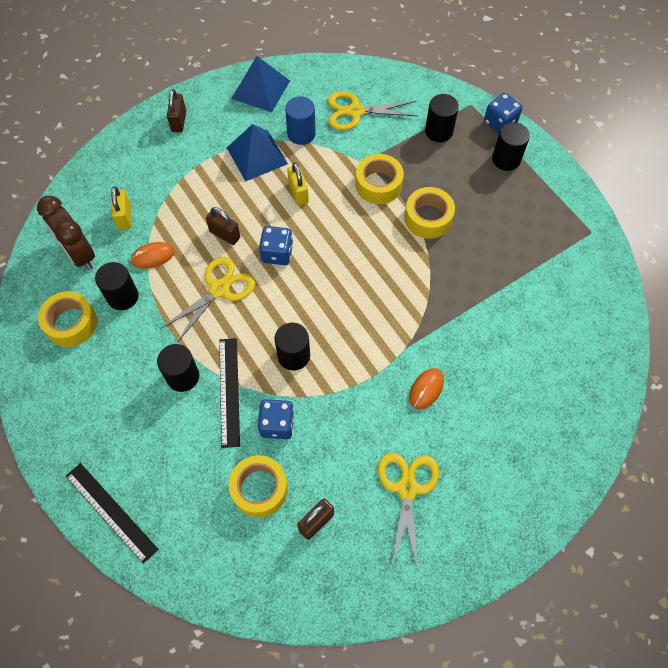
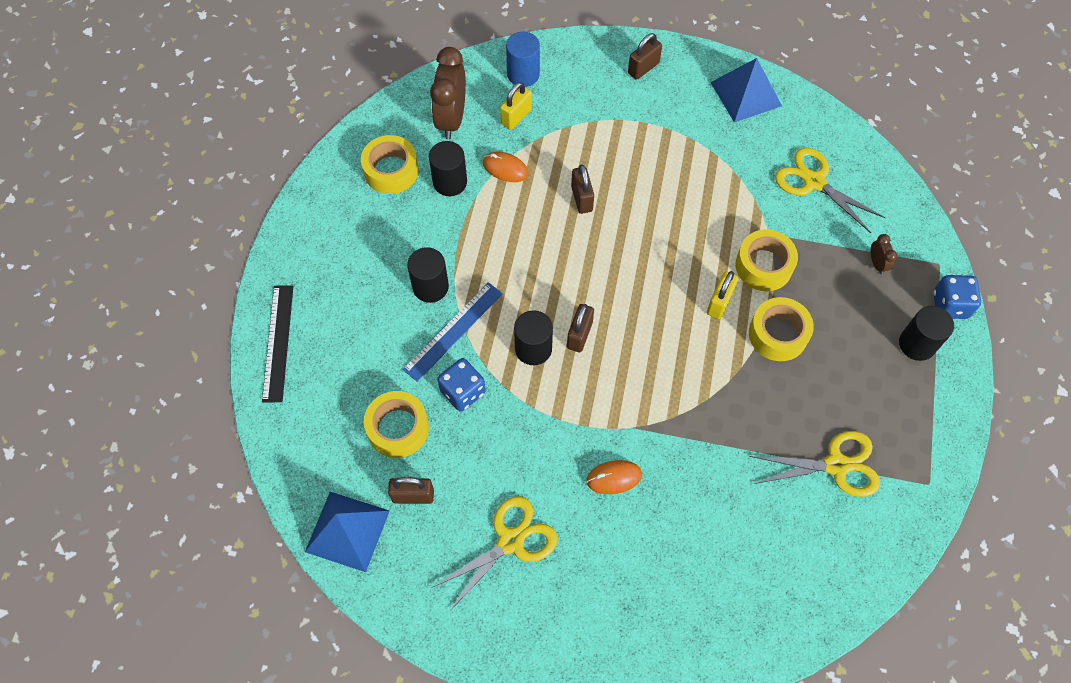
camera: 45 degrees right, 0 degrees up
yellow scissors [160,257,255,343] -> yellow scissors moved to [749,431,880,497]
black ruler [219,338,240,448] -> blue ruler [403,282,503,382]
blue pyramid [227,124,288,181] -> blue pyramid moved to [305,492,390,572]
blue dice [259,226,293,265] -> none
blue cylinder [285,96,316,145] -> blue cylinder moved to [506,32,540,87]
yellow padlock [287,163,309,206] -> yellow padlock moved to [707,271,739,319]
black cylinder [425,94,459,142] -> brown clock [871,234,897,274]
none -> brown padlock [567,304,594,352]

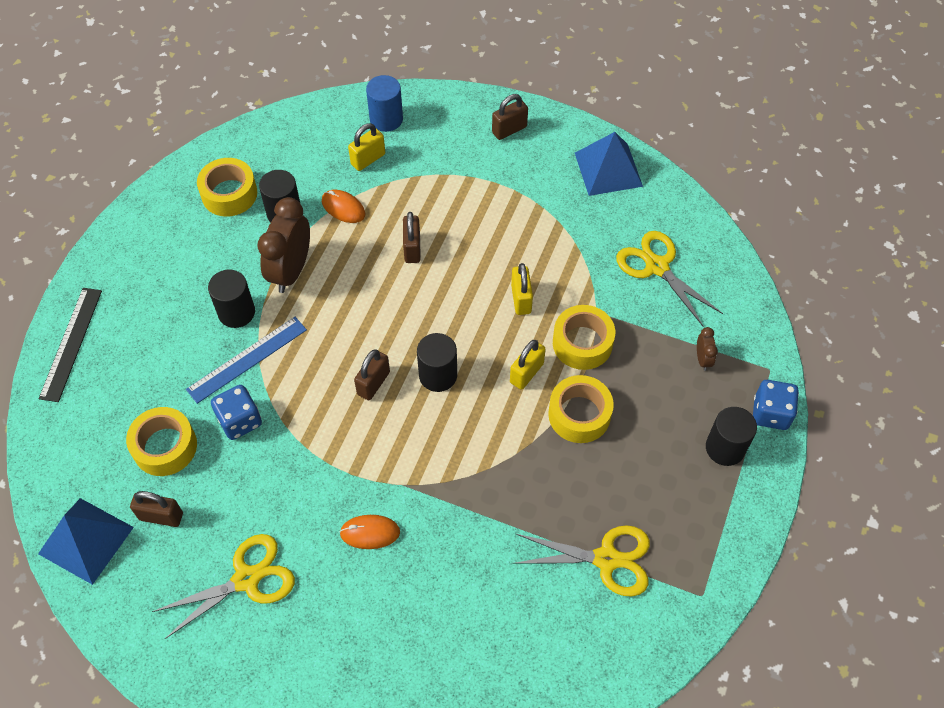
camera: 10 degrees right, 5 degrees down
brown clock [430,47,466,139] -> brown clock moved to [258,197,310,293]
black cylinder [514,310,553,365] -> black cylinder moved to [417,333,457,392]
none -> yellow padlock [511,263,533,315]

